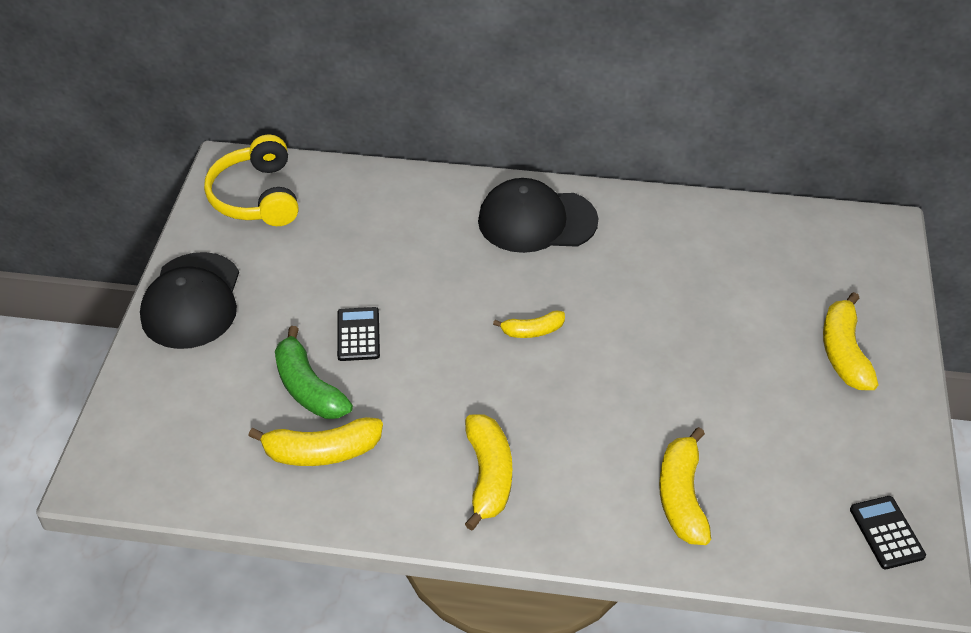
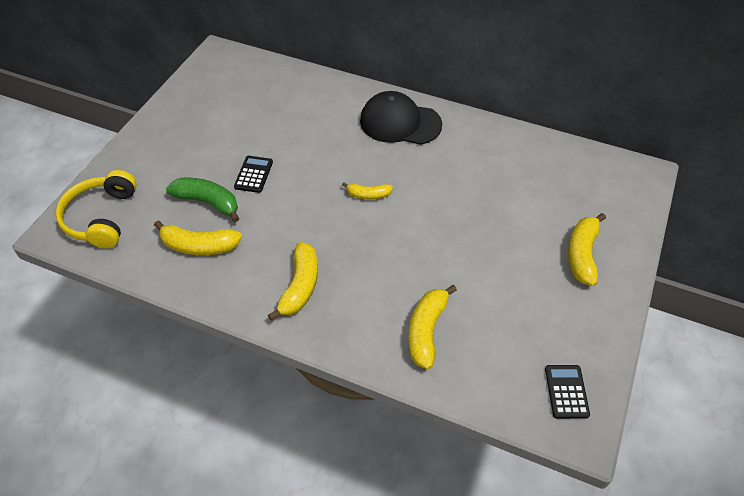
camera: 15 degrees right, 5 degrees up
black cap [140,252,239,349] -> none
yellow headphones [204,135,299,226] -> yellow headphones moved to [55,170,137,248]
green banana [275,326,353,419] -> green banana turned 135 degrees clockwise [166,178,240,222]

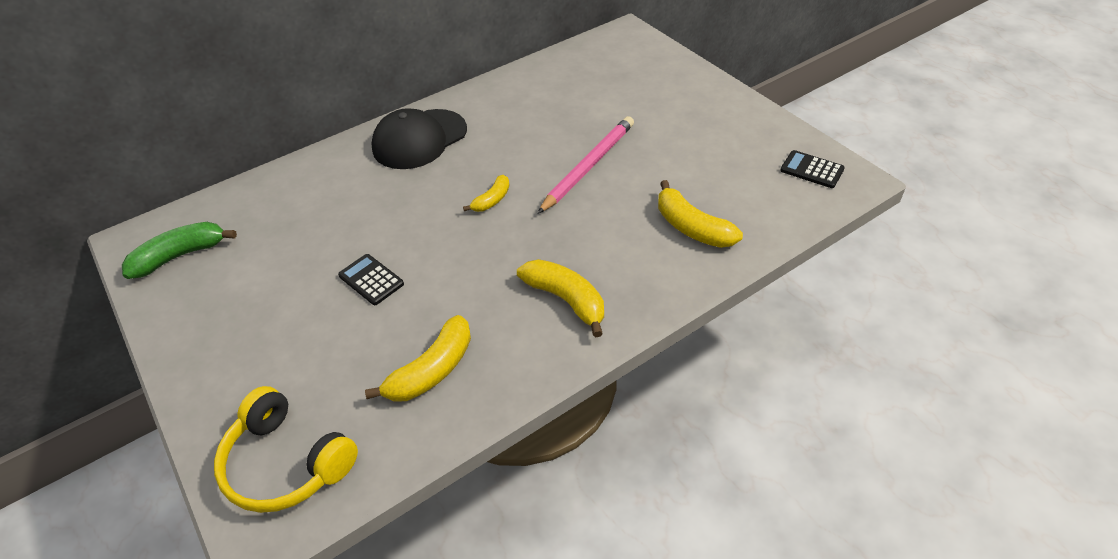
camera: 55 degrees left, 5 degrees down
green banana [166,178,240,222] -> green banana moved to [122,222,237,279]
yellow banana [568,213,606,286] -> none
none -> pink pencil [537,116,634,214]

